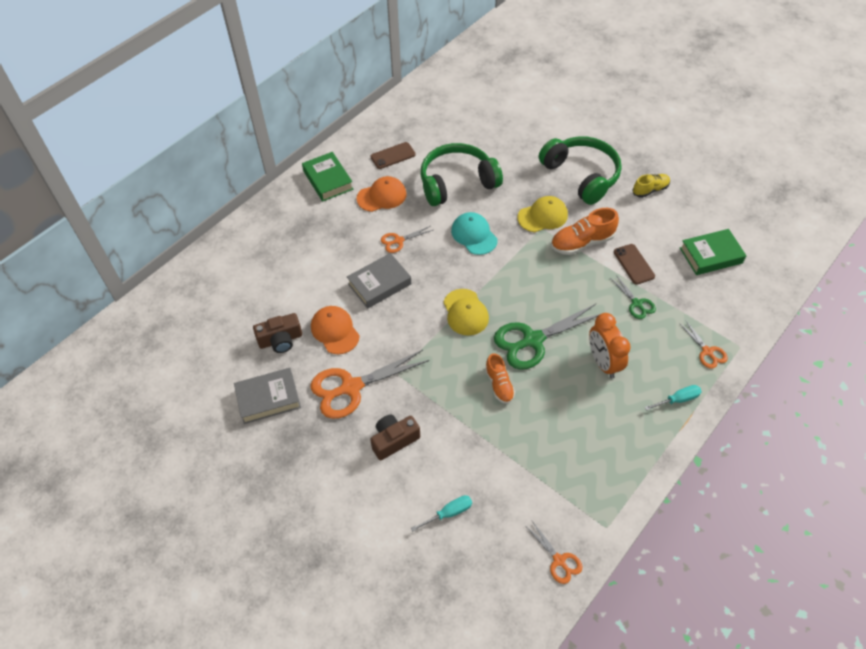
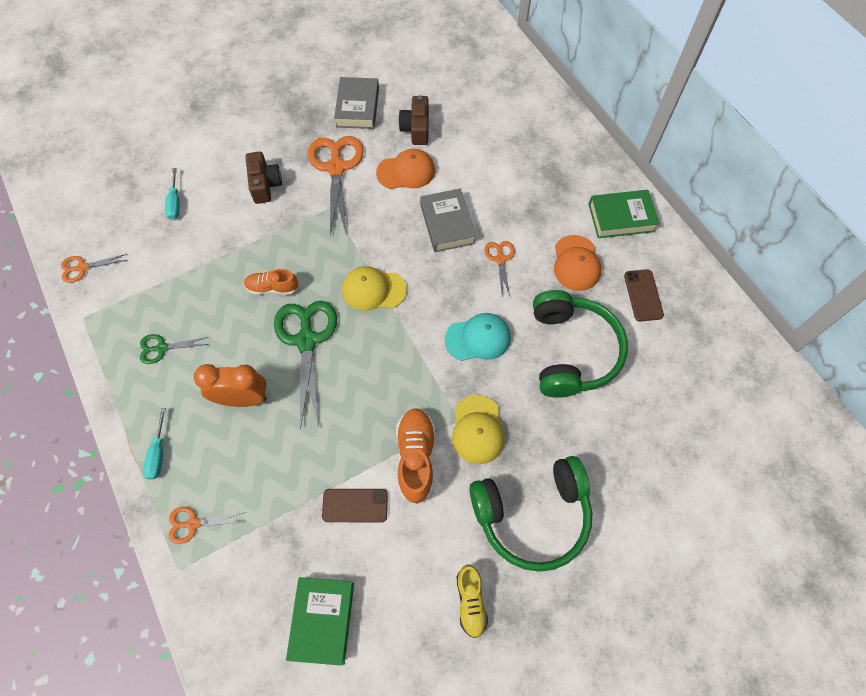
camera: 110 degrees right, 10 degrees up
green scissors [610,275,656,319] -> green scissors moved to [140,334,209,364]

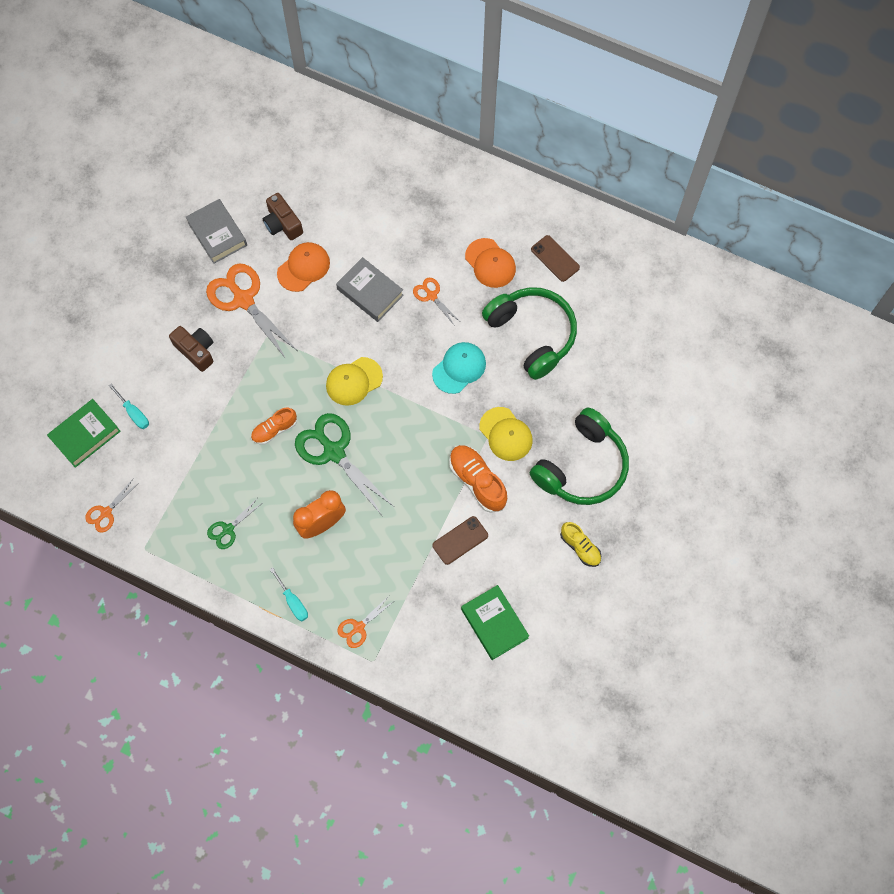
camera: 35 degrees left, 5 degrees up
green book [588,190,660,238] -> green book moved to [47,399,121,468]

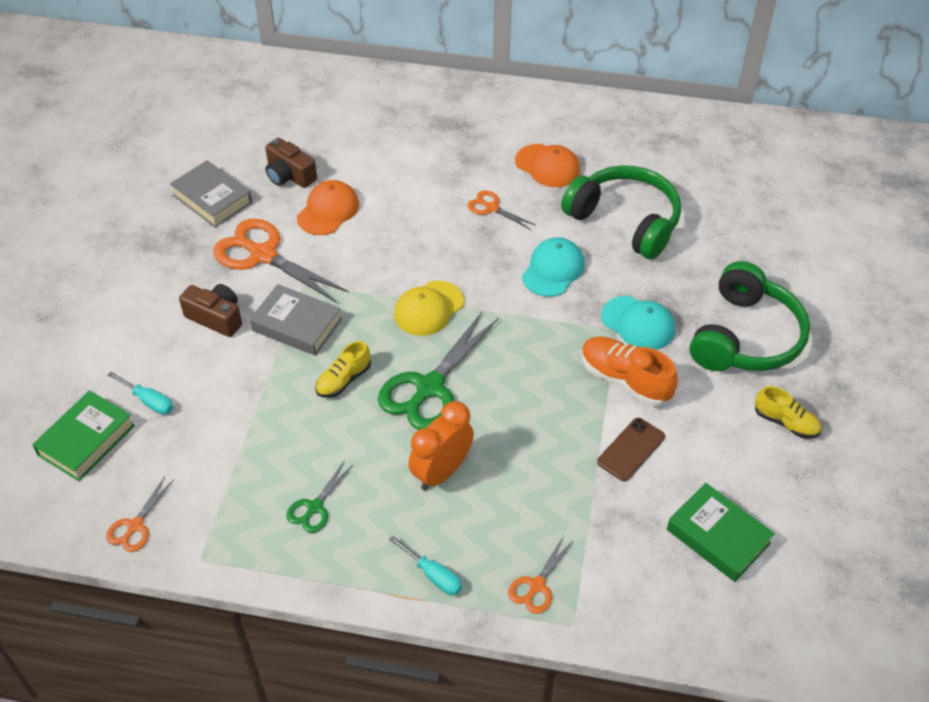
camera: 15 degrees left, 20 degrees down
orange shoe [251,408,297,445] -> yellow shoe [315,341,371,398]
green scissors [295,413,394,515] -> green scissors turned 90 degrees counterclockwise [378,312,499,430]
grey book [336,257,404,322] -> grey book moved to [250,284,342,356]
yellow cap [479,407,532,461] -> turquoise cap [601,296,675,350]
brown phone [531,235,580,282] -> none

